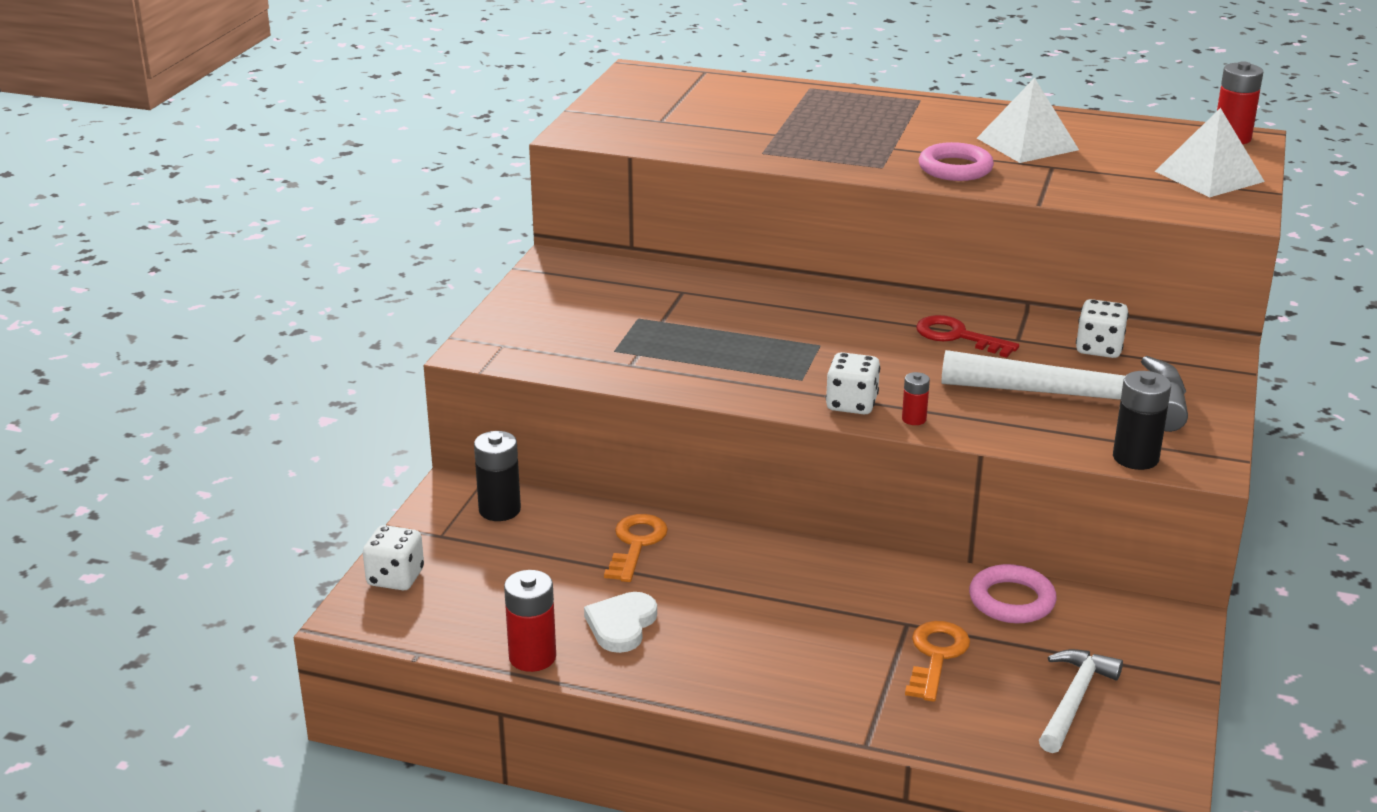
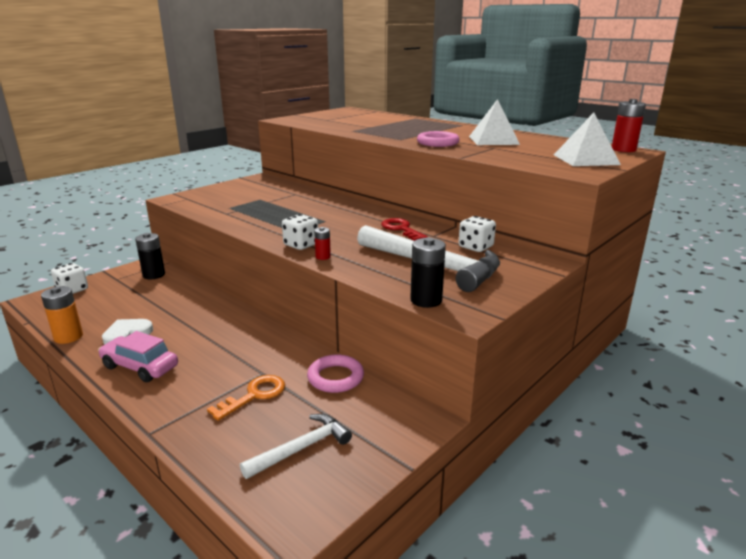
camera: 25 degrees right, 5 degrees down
red battery [504,570,556,672] -> orange battery [41,286,83,344]
orange key [604,514,668,582] -> none
none -> pink car [98,331,178,382]

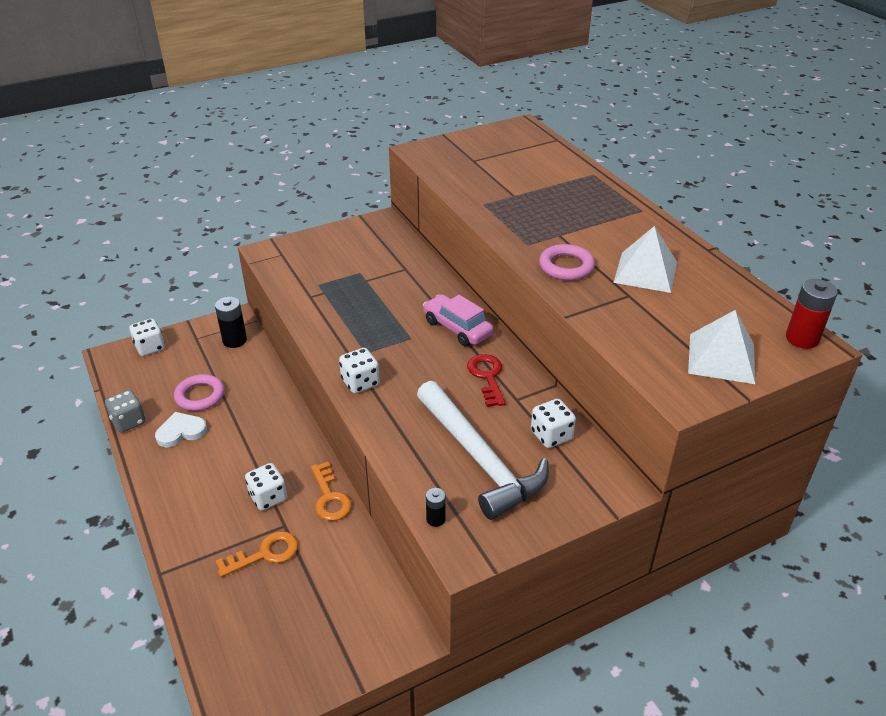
camera: 20 degrees right, 15 degrees up
orange battery [41,286,83,344] -> grey dice [105,390,146,433]
pink car [98,331,178,382] -> pink car moved to [423,294,494,346]
white hammer [240,414,352,479] -> none
pink ring [307,355,364,393] -> pink ring moved to [174,374,224,411]
red battery [314,227,331,260] -> none
black battery [410,237,446,308] -> black battery [426,488,446,527], size x0.56
none -> white dice [245,463,287,511]
none -> orange key [311,462,352,521]

